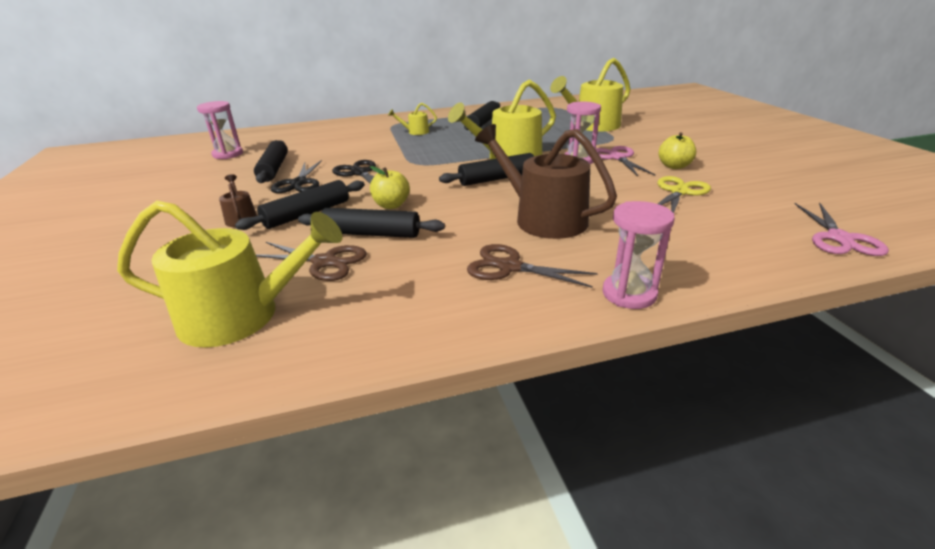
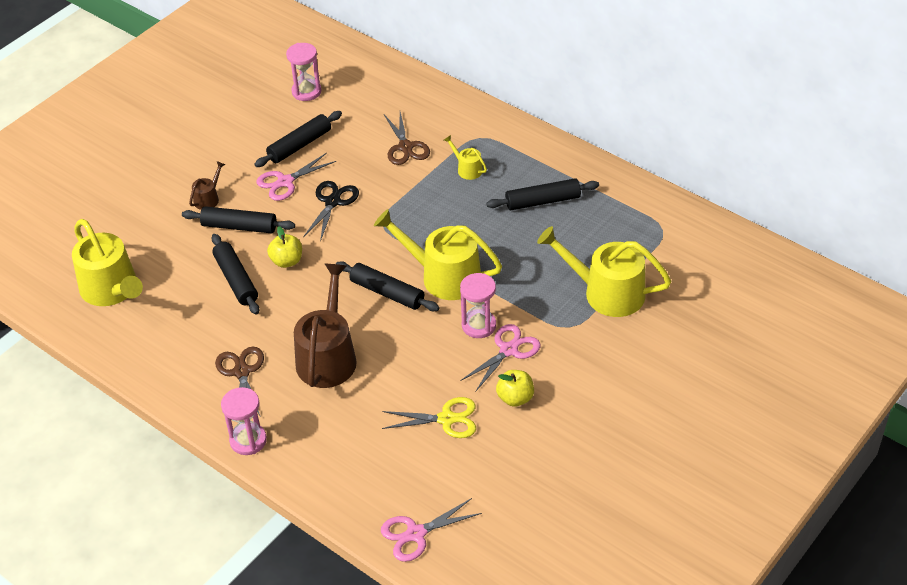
camera: 55 degrees right, 15 degrees up
brown scissors [256,242,367,281] -> brown scissors moved to [384,112,430,165]
black scissors [271,160,322,193] -> pink scissors [256,153,336,201]

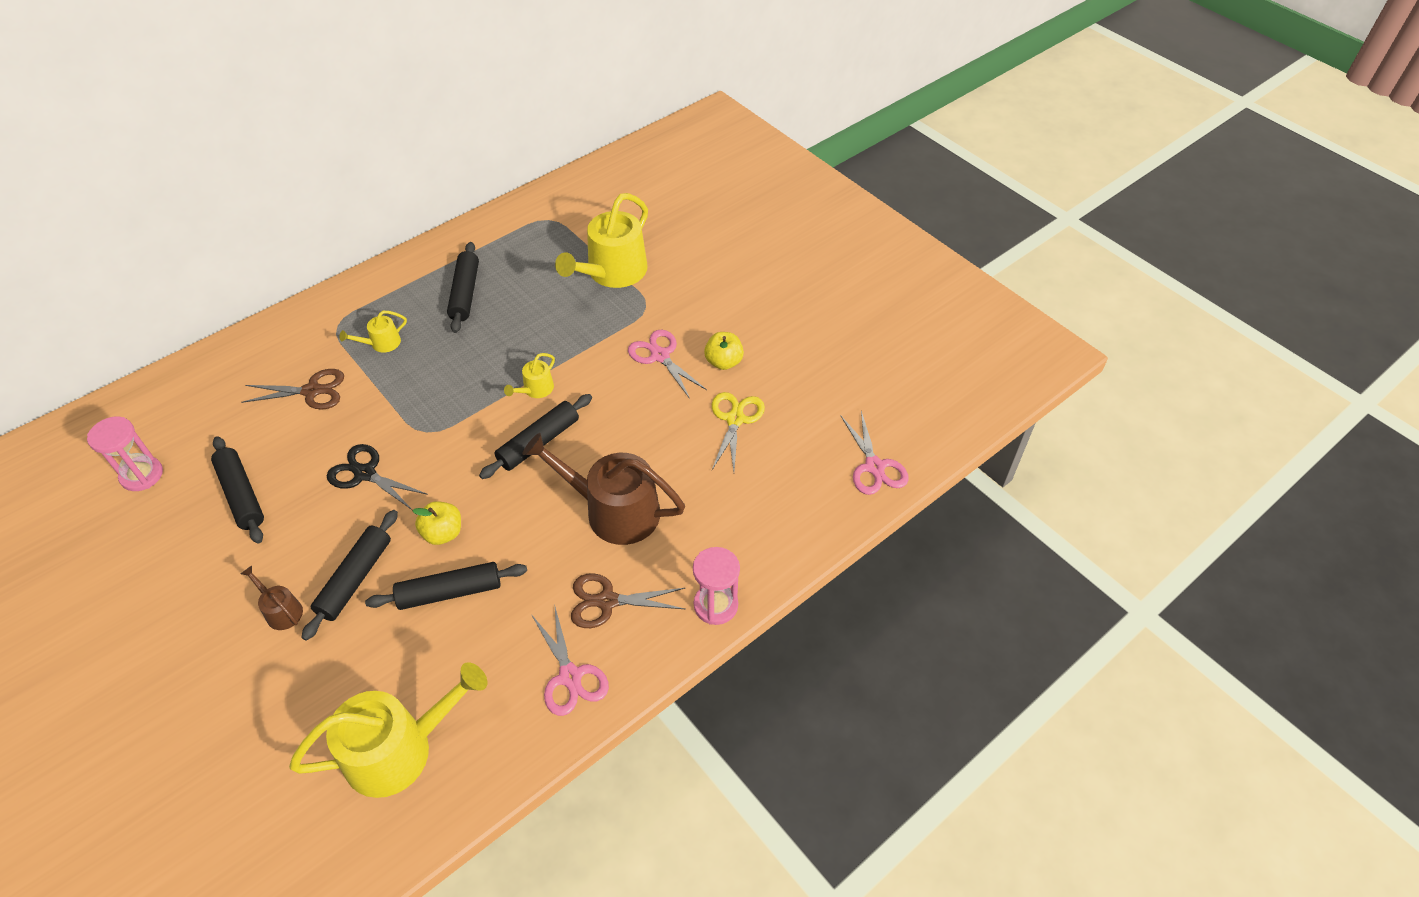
camera: 80 degrees left, 5 degrees up
pink scissors [256,153,336,201] -> pink scissors moved to [531,604,609,716]
yellow watering can [374,209,502,300] -> yellow watering can [504,353,555,398], size x0.46
pink hourglass [460,273,496,338] -> none

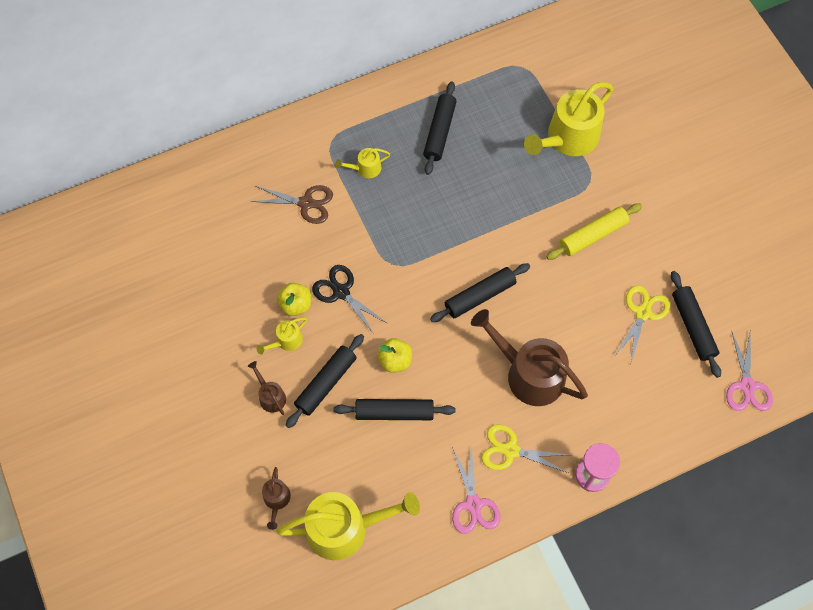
camera: 15 degrees right, 15 degrees up
pink hourglass [87,417,163,491] -> none
black rolling pin [211,436,264,544] -> black rolling pin moved to [671,271,721,378]
yellow watering can [504,353,555,398] -> yellow watering can moved to [257,317,307,355]
brown scissors [571,573,685,628] -> yellow scissors [481,424,569,473]
pink scissors [628,330,707,399] -> yellow rolling pin [546,203,642,260]
yellow apple [704,332,744,370] -> yellow apple moved to [277,282,311,316]
none -> brown watering can [262,467,291,530]

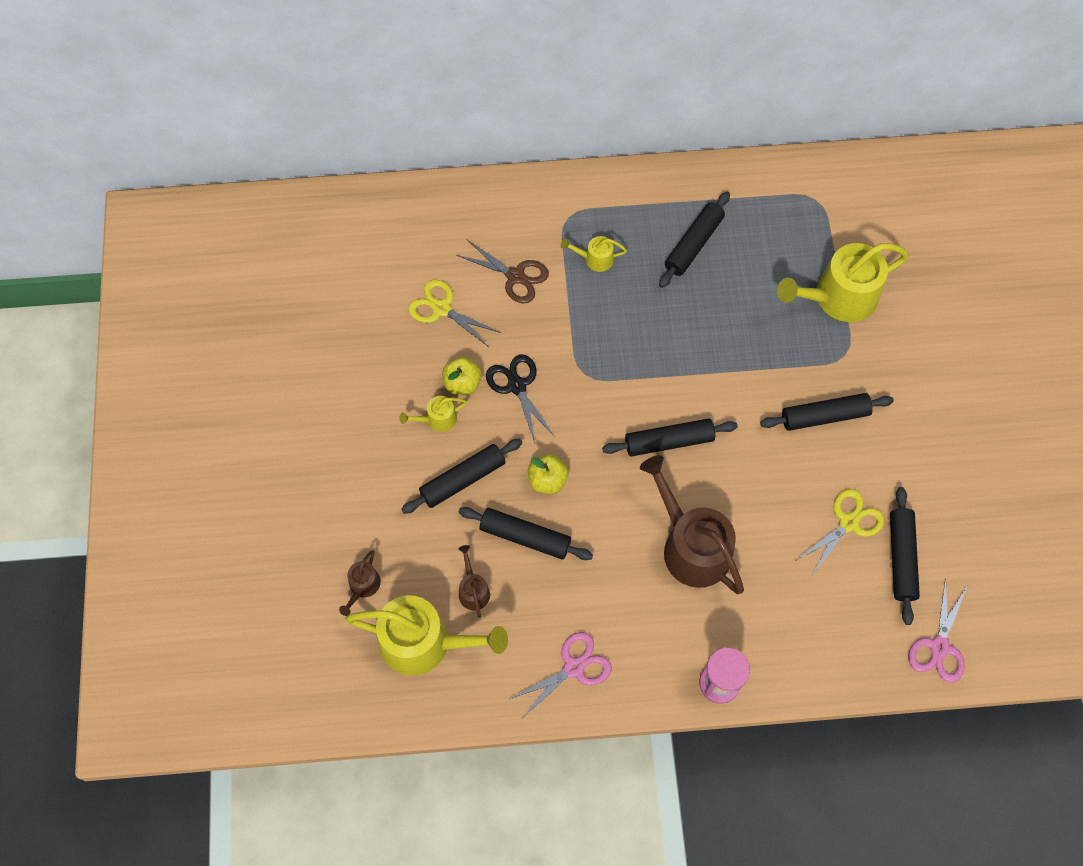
camera: 20 degrees right, 0 degrees up
brown watering can [248,361,286,415] -> brown watering can moved to [458,545,490,618]
pink scissors [452,447,501,534] -> pink scissors turned 135 degrees counterclockwise [510,632,612,719]
yellow scissors [481,424,569,473] -> yellow scissors moved to [408,279,501,347]
yellow rolling pin [546,203,642,260] -> black rolling pin [760,393,894,431]

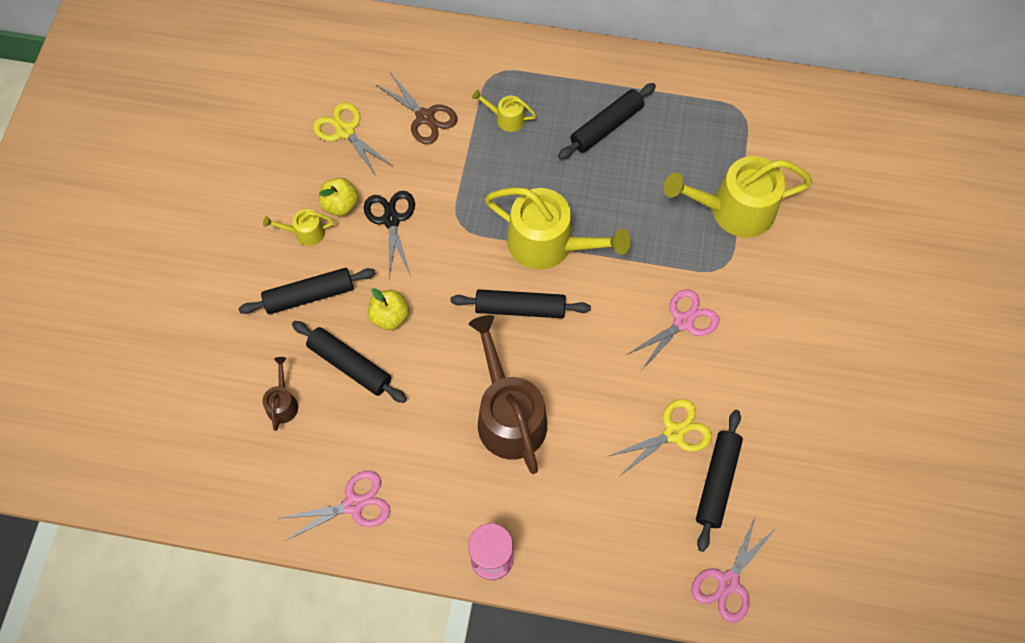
camera: 15 degrees right, 0 degrees up
brown watering can [339,550,381,616] -> none
yellow watering can [345,595,508,676] -> yellow watering can moved to [485,187,630,270]
black rolling pin [760,393,894,431] -> pink scissors [626,289,719,371]

